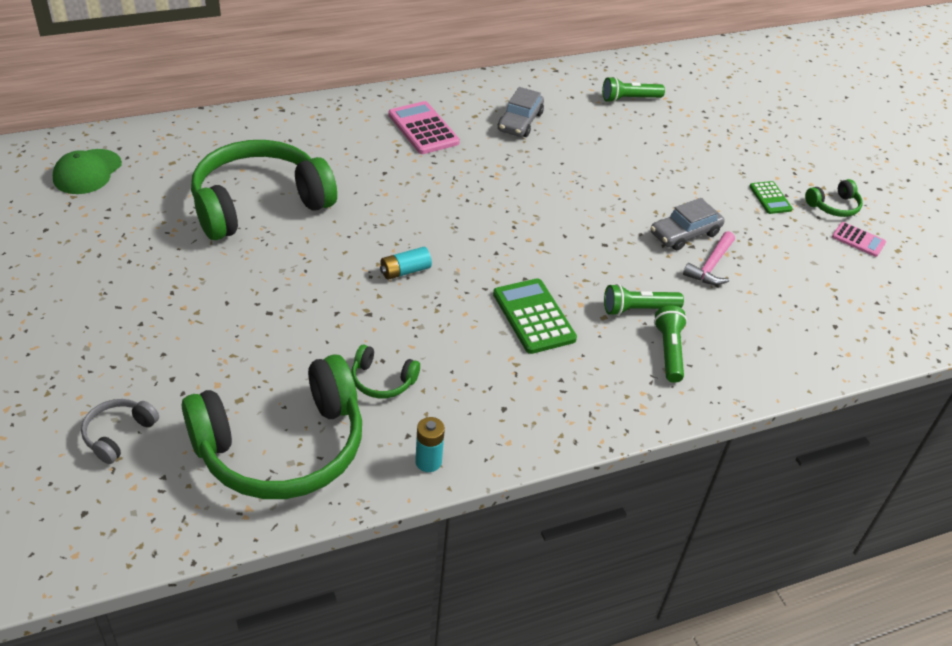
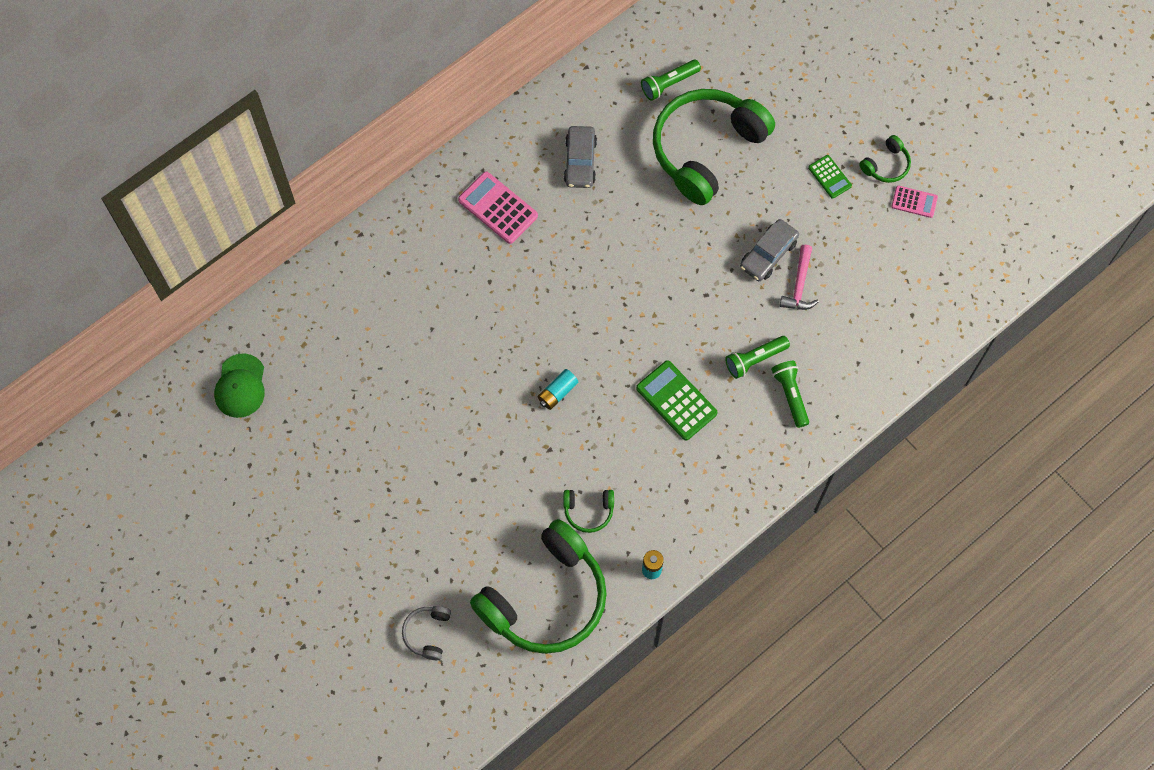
camera: 15 degrees left, 25 degrees up
green headphones [191,140,337,240] -> green headphones moved to [653,89,775,205]

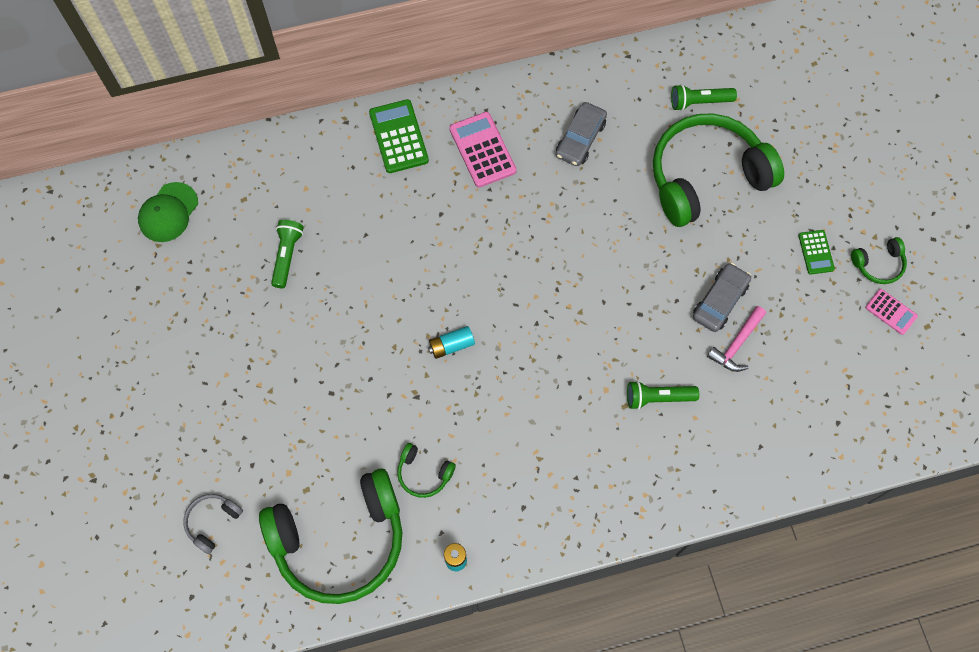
camera: 25 degrees right, 0 degrees up
green calculator [636,360,718,441] -> green calculator moved to [369,99,429,173]
grey car [740,219,799,281] -> grey car turned 150 degrees clockwise [693,263,751,332]
green flashlight [771,361,809,428] -> green flashlight moved to [271,220,304,288]

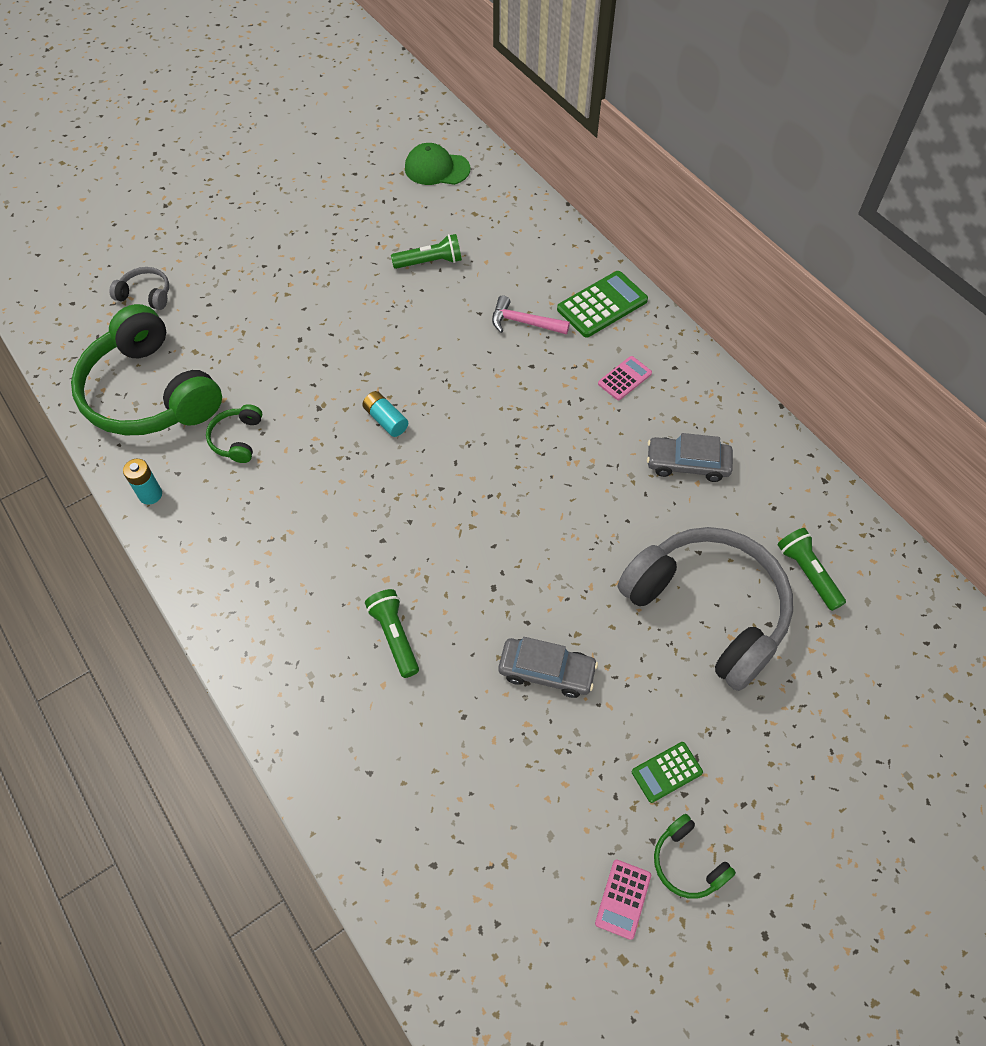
camera: 70 degrees right, 10 degrees down
pink calculator [449,112,517,188] -> pink calculator [598,356,652,400], size x0.58
green headphones [653,113,784,227] -> grey headphones [618,527,793,691]
pink hammer [707,306,766,372] -> pink hammer moved to [492,295,570,335]

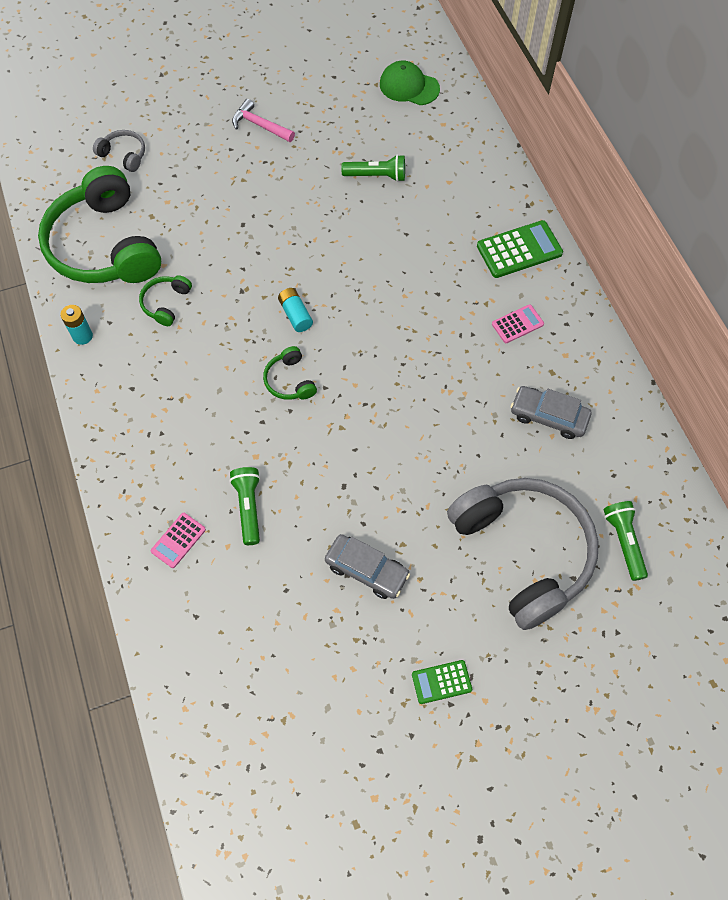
camera: 15 degrees right, 5 degrees up
pink hammer [492,295,570,335] -> pink hammer moved to [232,99,295,142]
pink calculator [595,859,651,940] -> pink calculator moved to [151,513,206,568]
green headphones [654,814,736,898] -> green headphones moved to [263,346,317,400]

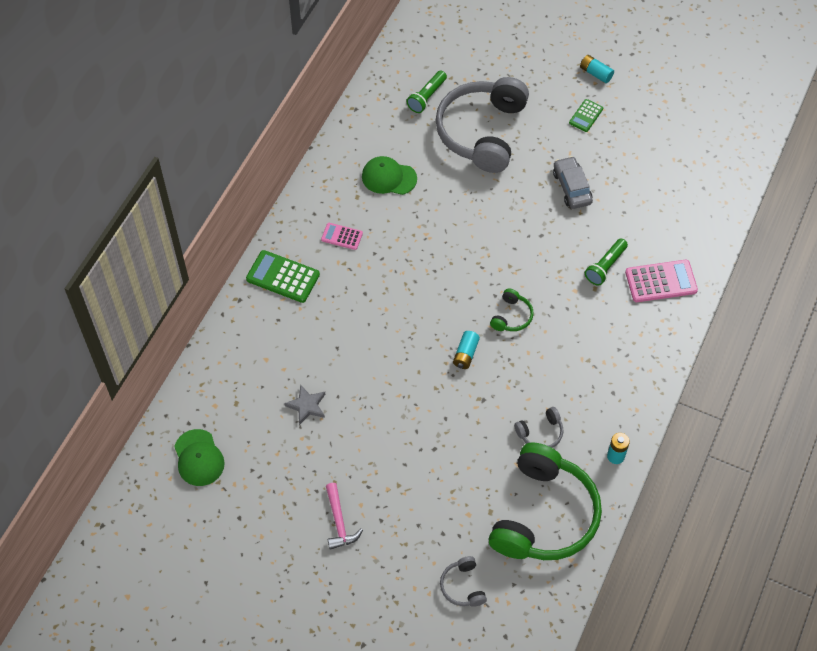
camera: 135 degrees left, 5 degrees down
green headphones [139,275,192,326] -> grey headphones [514,407,564,448]
pink calculator [151,513,206,568] -> pink calculator [625,260,698,302], size x1.71
green flashlight [341,155,405,182] -> grey star [284,385,325,425]
green calculator [412,660,472,704] -> green calculator turned 90 degrees clockwise [569,99,603,132]
grey car [511,386,591,439] -> green cap [362,156,417,195]
none -> turquoise battery [580,55,614,83]

